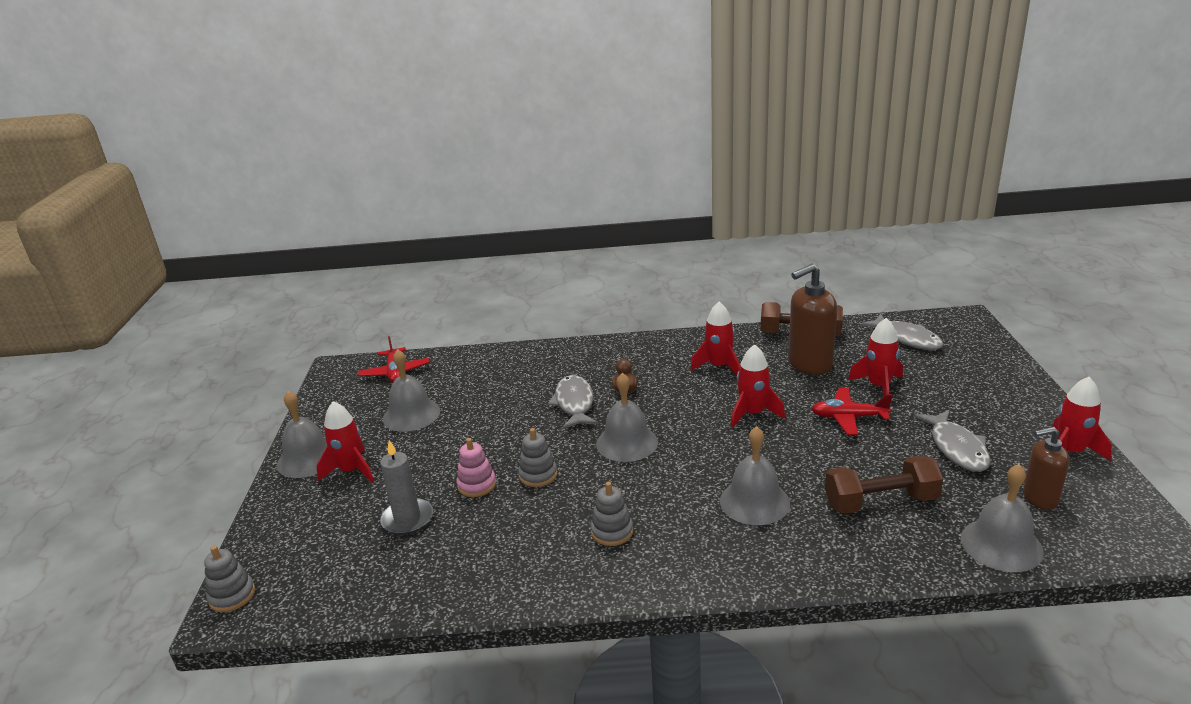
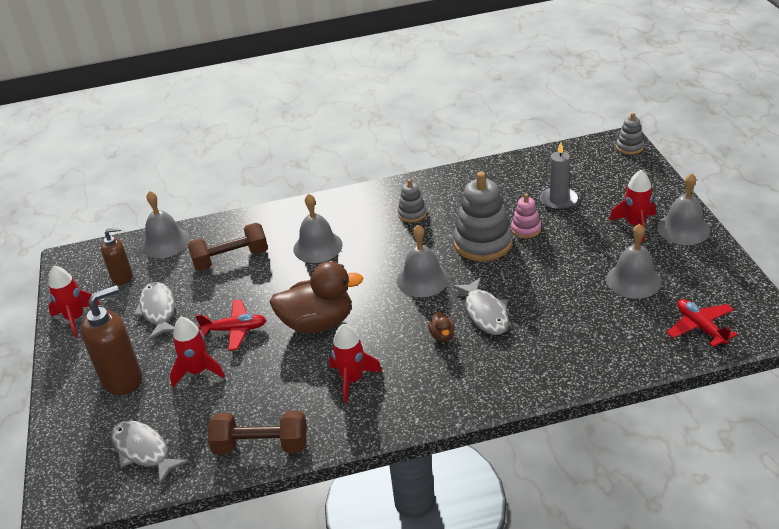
camera: 170 degrees right, 10 degrees up
grey stacking toy [518,428,557,487] -> grey stacking toy [453,172,513,261], size x1.94
red rocket [731,344,785,428] -> brown duck [270,261,363,333]
brown soap dispenser [788,264,837,375] -> brown soap dispenser moved to [80,285,142,395]

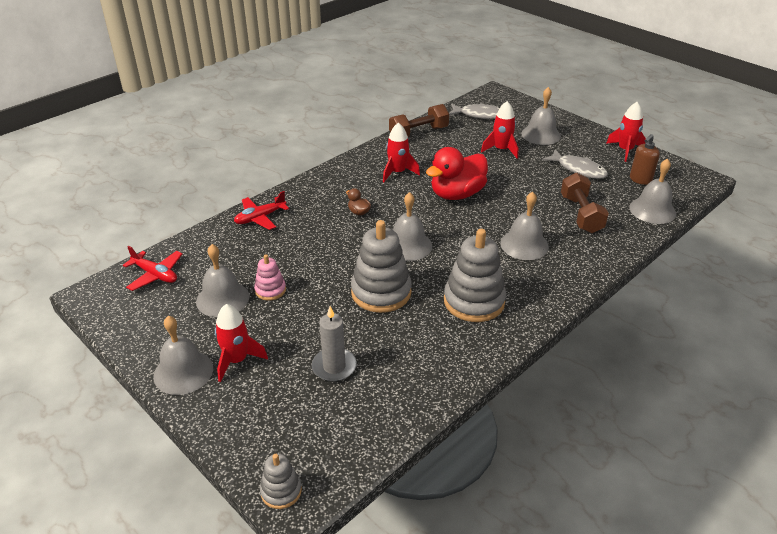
camera: 145 degrees right, 0 degrees up
brown soap dispenser [80,285,142,395] -> grey bell [521,87,561,145]
brown dumbbell [188,223,268,271] -> brown dumbbell turned 45 degrees counterclockwise [561,173,609,233]
red plane [195,299,266,351] -> red plane moved to [234,191,289,230]
brown duck [270,261,363,333] -> red duck [426,147,488,200]
grey stacking toy [398,179,427,223] -> grey stacking toy [444,229,506,322], size x1.94
grey fish [452,277,509,335] -> none
pink stacking toy [511,193,541,239] -> pink stacking toy moved to [254,254,286,301]

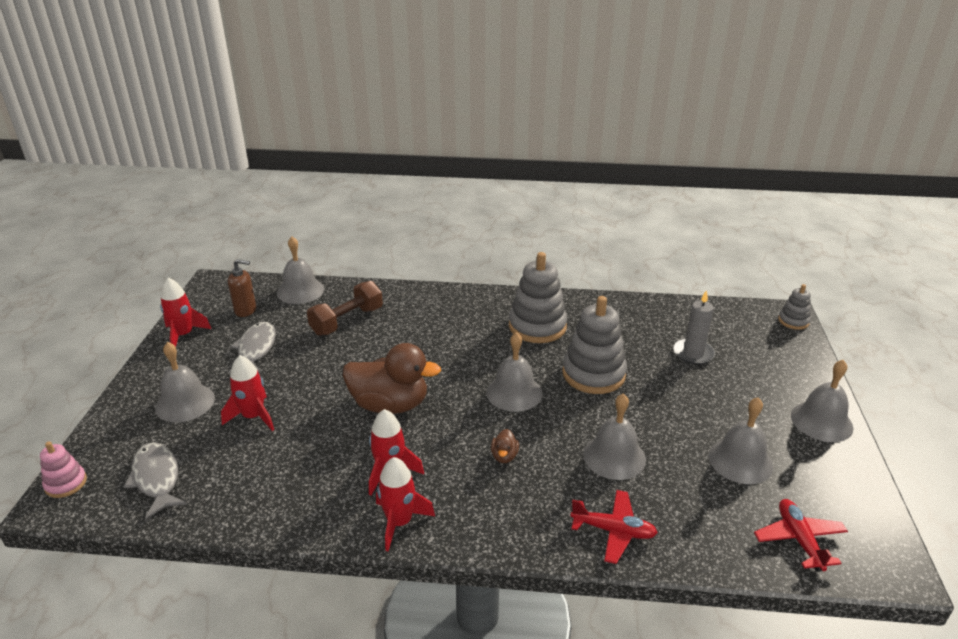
camera: 130 degrees left, 5 degrees down
red rocket [215,304,268,382] -> red rocket moved to [376,457,435,552]
pink stacking toy [254,254,286,301] -> pink stacking toy moved to [40,441,87,498]
brown dumbbell [389,104,449,137] -> none
red duck [426,147,488,200] -> brown duck [343,343,441,414]
grey bell [500,192,549,260] -> grey bell moved to [583,393,646,480]

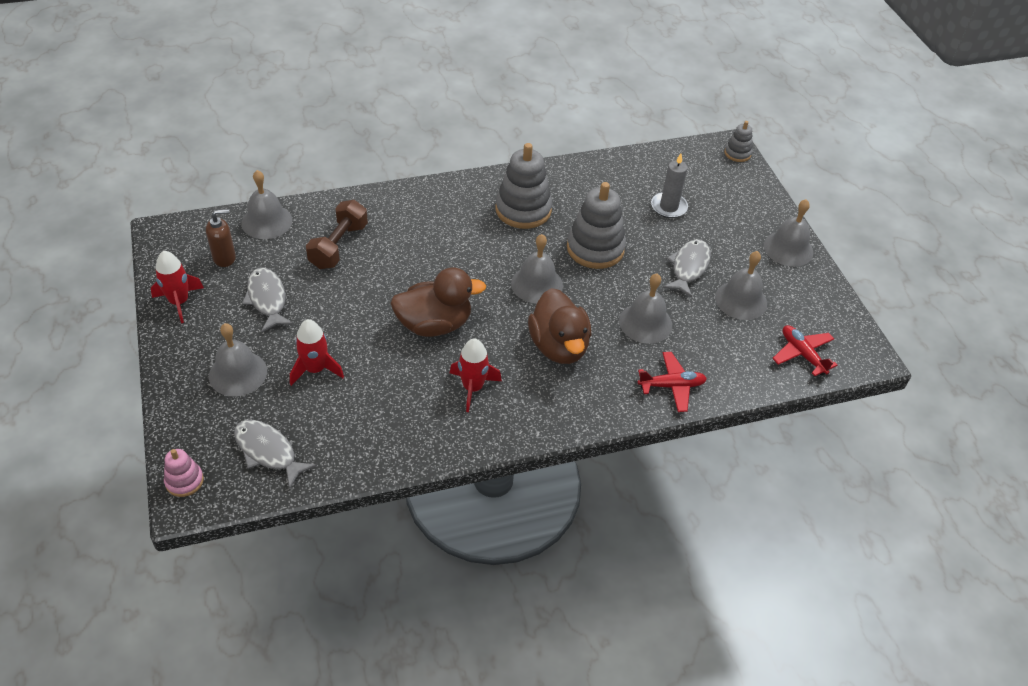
camera: 25 degrees left, 15 degrees up
red rocket [376,457,435,552] -> none
brown duck [491,429,519,463] -> brown duck [528,288,591,364], size x2.44
none -> grey fish [663,239,711,298]

